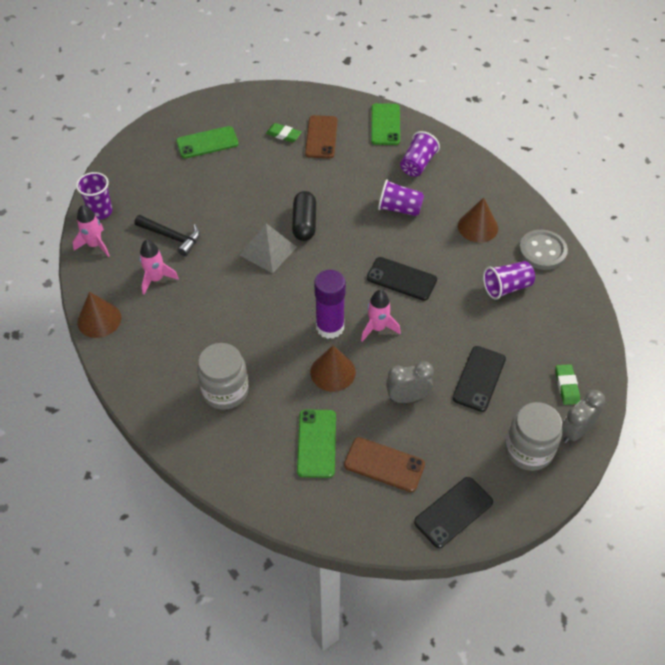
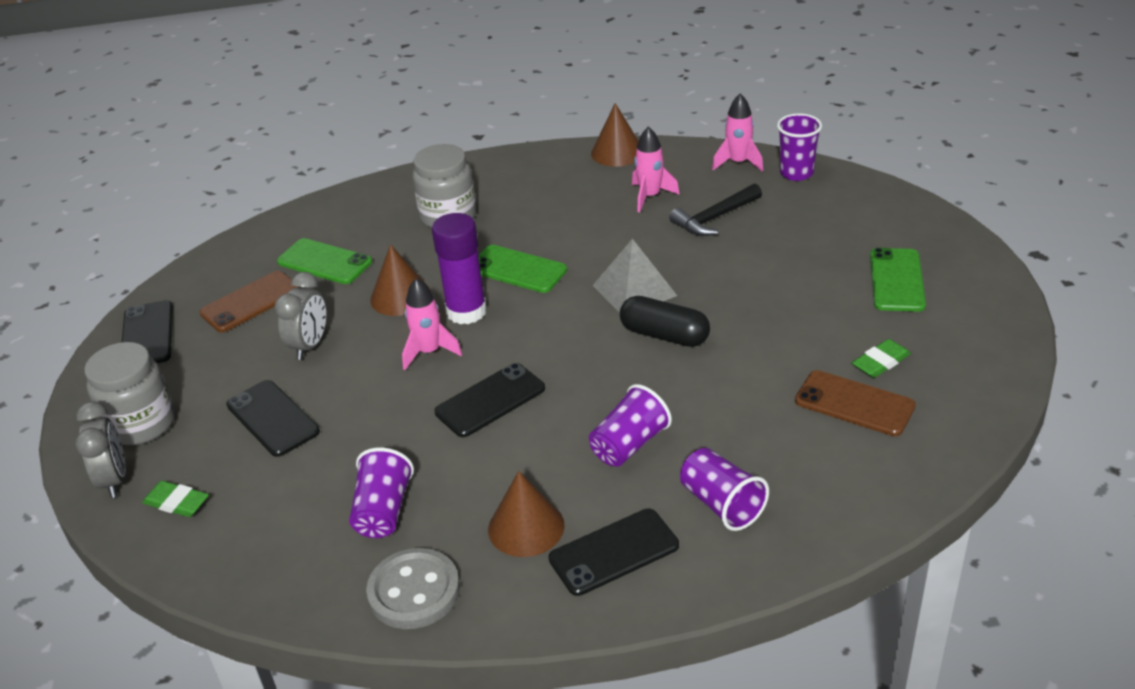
camera: 120 degrees right, 15 degrees down
green phone [371,103,400,145] -> green phone moved to [478,245,567,293]
none -> black phone [549,509,679,596]

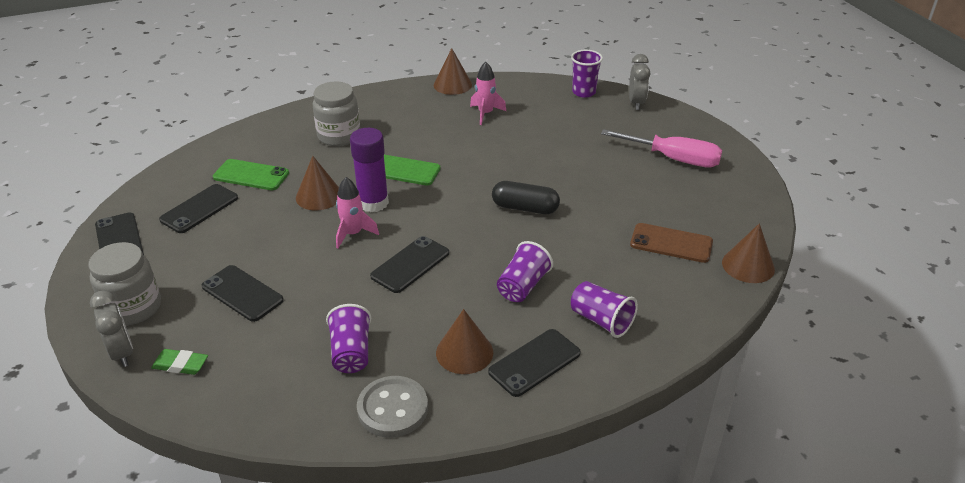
camera: 15 degrees left, 0 degrees up
brown phone [200,271,298,332] -> black phone [159,184,238,233]
grey clock [274,272,326,360] -> grey clock moved to [629,54,651,110]
grey pyramid [592,239,677,313] -> none
black hammer [669,184,762,236] -> none
pink rocket [712,93,763,172] -> none
green eraser [852,339,911,378] -> none
green phone [870,248,926,312] -> pink screwdriver [601,129,722,167]
none -> brown cone [722,223,775,283]

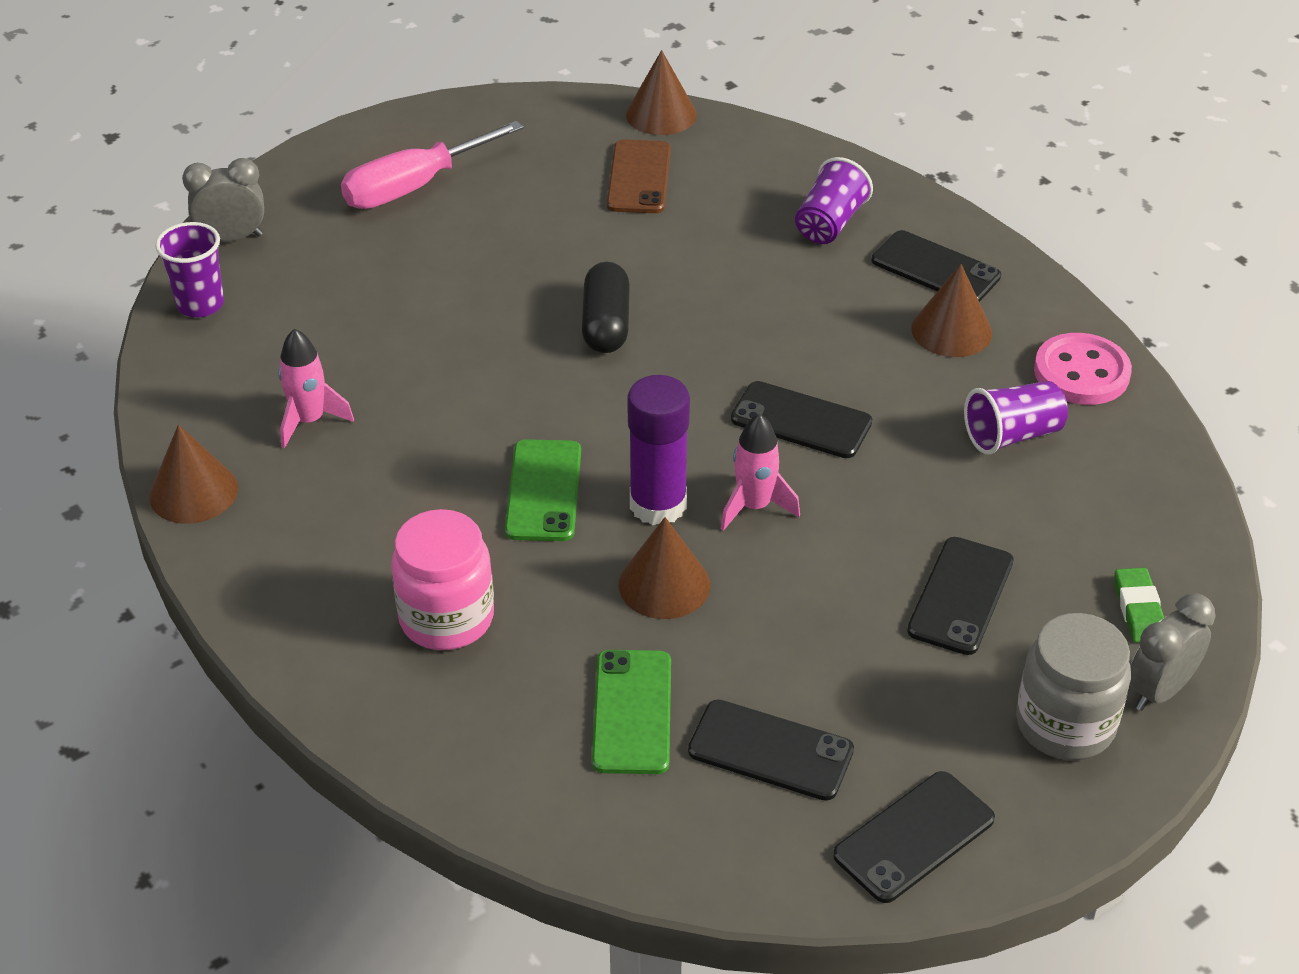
camera: 105 degrees left, 5 degrees up
grey jar [313,81,360,146] -> pink jar [391,509,494,650]
grey button [357,376,428,438] -> pink button [1034,333,1132,405]
purple cup [497,241,553,302] -> none
pink screwdriver [601,129,722,167] -> pink screwdriver turned 135 degrees counterclockwise [341,121,524,209]

